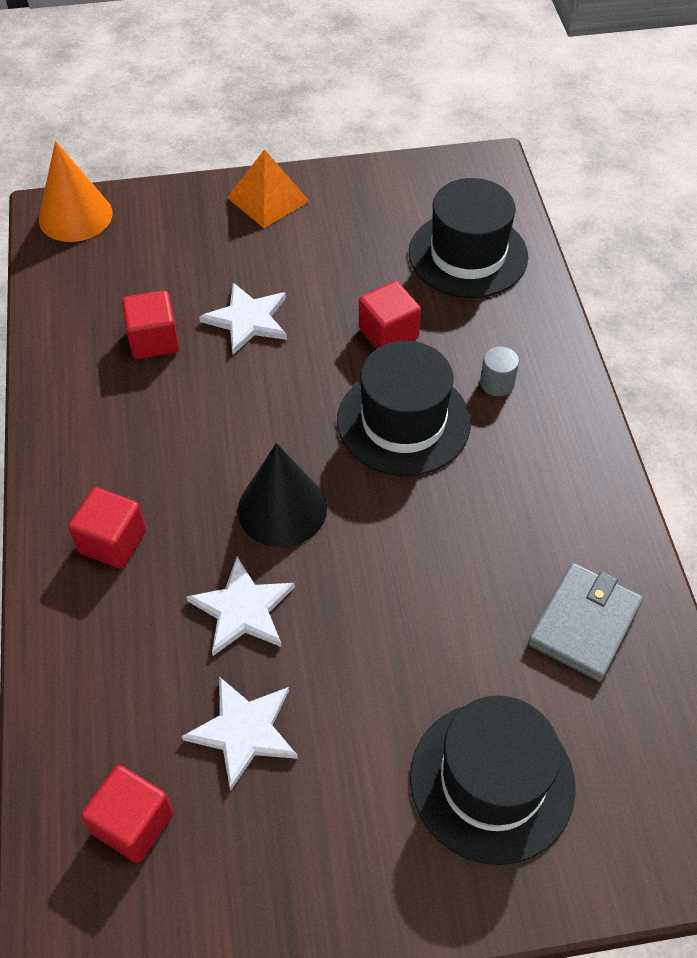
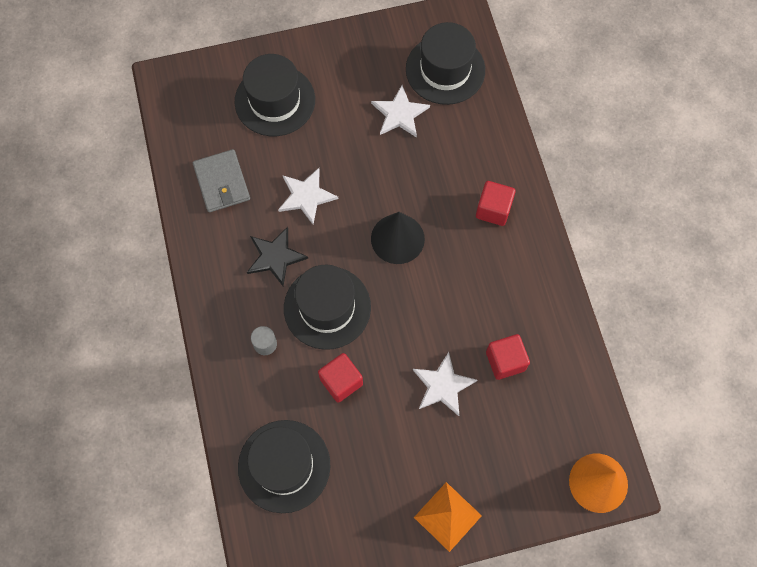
camera: 175 degrees right, 15 degrees up
red cube [81,765,173,863] -> black hat [406,22,485,105]
white star [186,557,295,656] -> white star moved to [278,168,338,224]
grey wallet [528,563,643,682] -> grey wallet turned 45 degrees counterclockwise [193,149,250,212]
none -> black star [247,227,308,286]

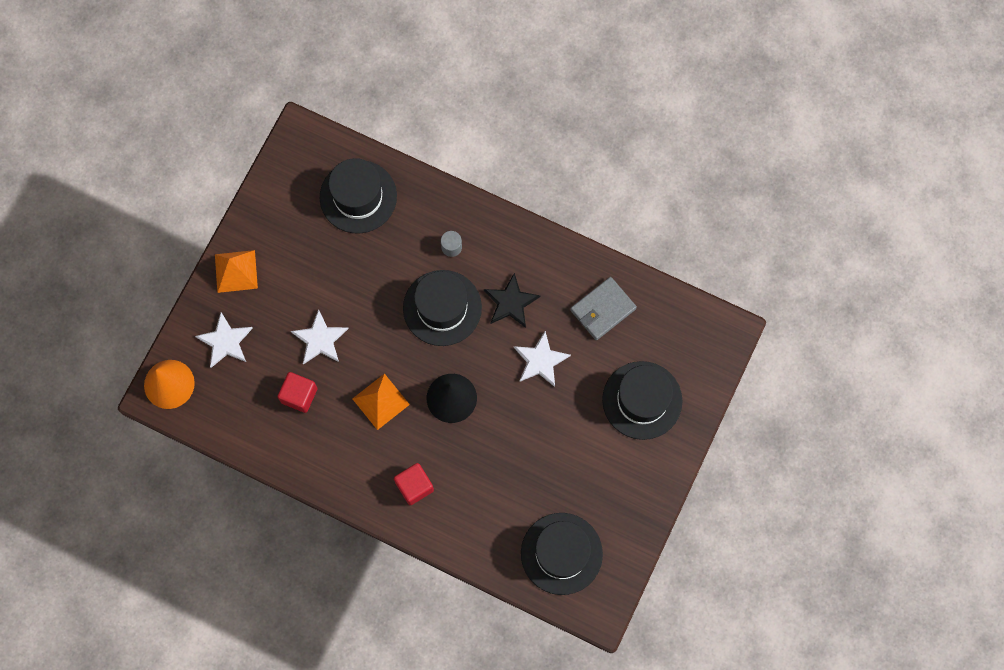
camera: 130 degrees right, 5 degrees up
grey wallet [193,149,250,212] -> grey wallet turned 60 degrees counterclockwise [570,277,637,340]
red cube [318,353,363,403] -> none
white star [371,85,430,138] -> white star moved to [195,312,253,368]
none -> orange pyramid [352,373,410,430]

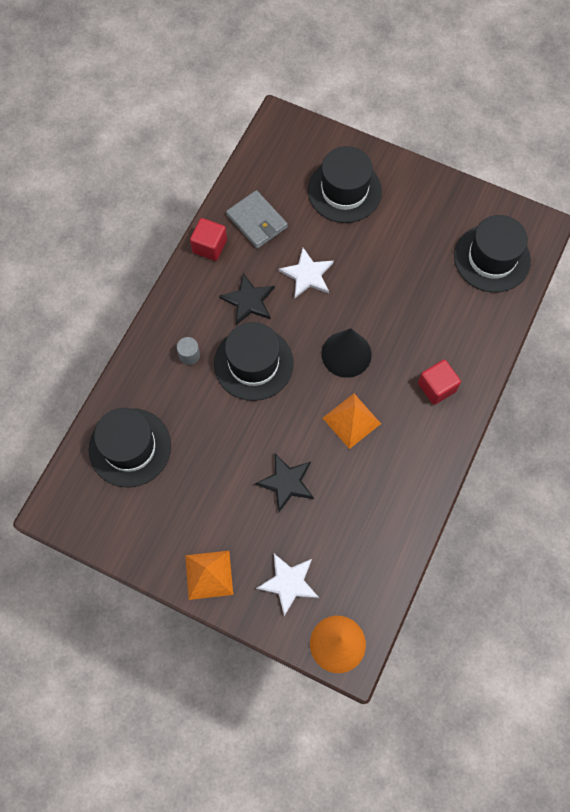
camera: 90 degrees left, 5 degrees down
red cube [278,372,317,413] -> red cube moved to [190,218,227,261]
white star [291,309,349,365] -> black star [255,453,314,512]

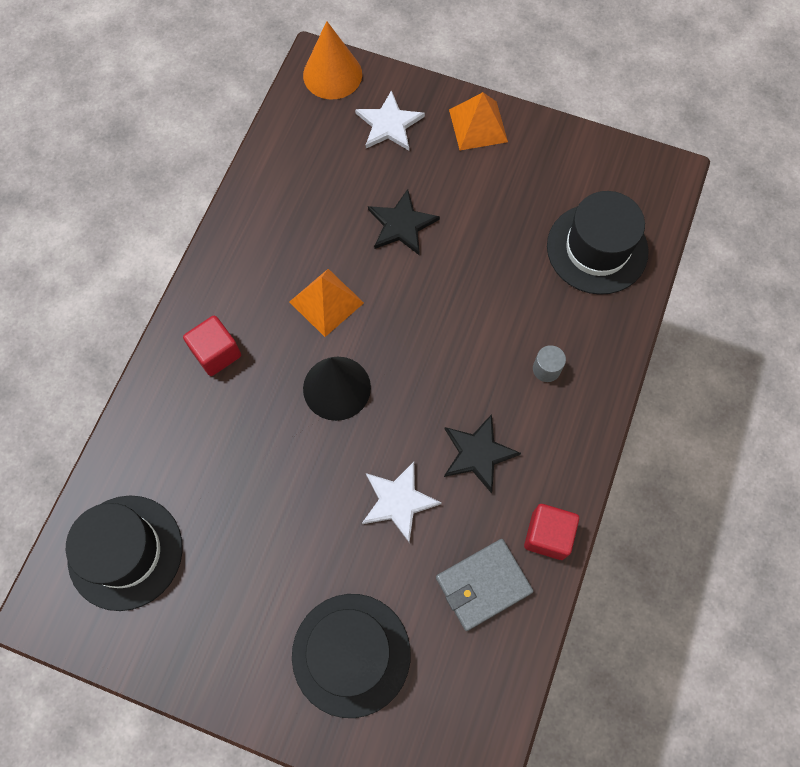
camera: 175 degrees right, 0 degrees up
black hat [214,322,294,401] -> none
grey wallet [226,190,288,249] -> grey wallet turned 75 degrees counterclockwise [436,539,533,631]

